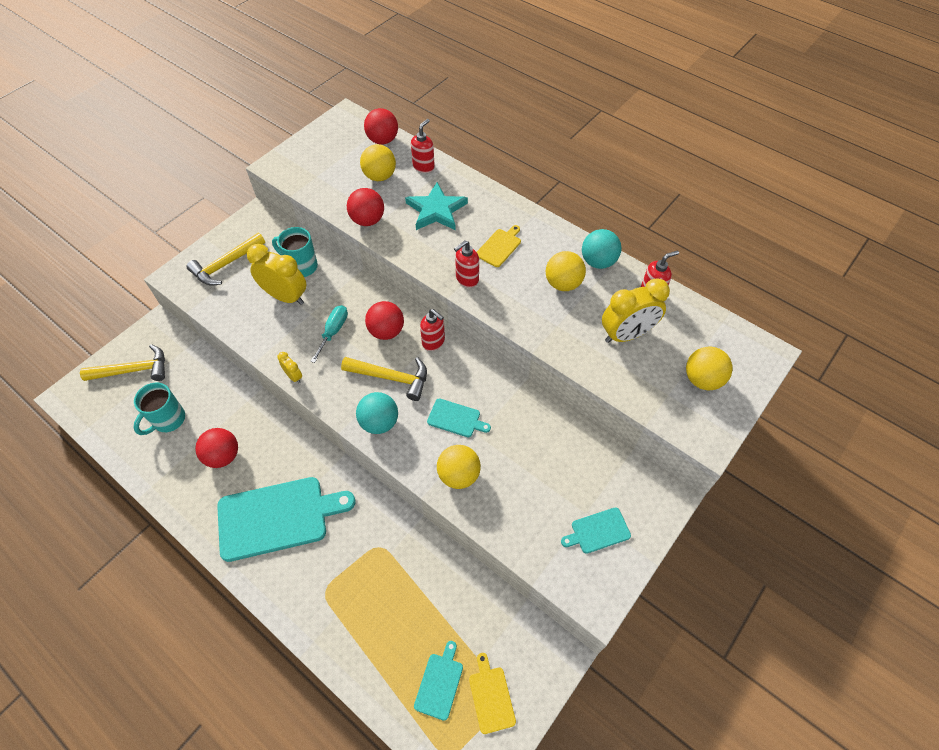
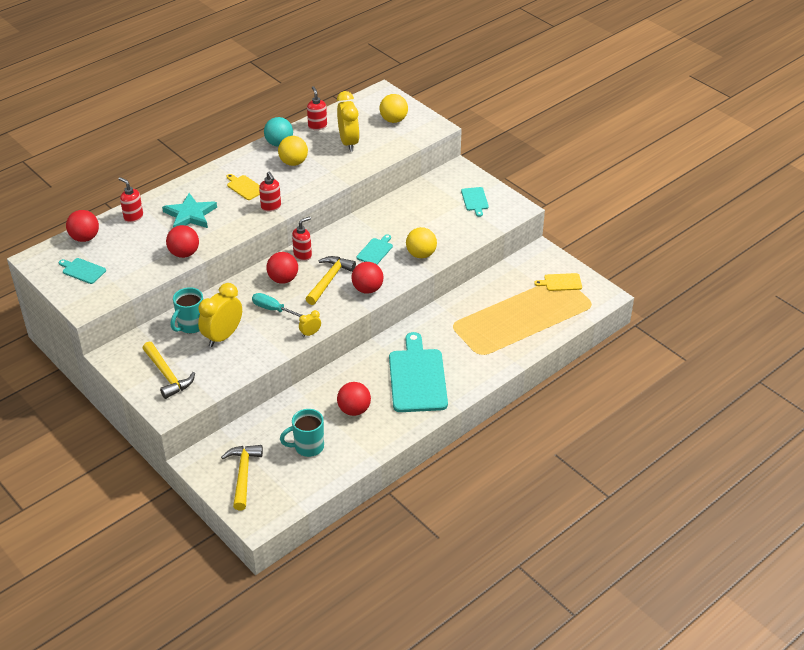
camera: 80 degrees left, 15 degrees down
turquoise mug [134,383,185,435] -> turquoise mug turned 120 degrees clockwise [280,409,324,457]
turquoise ball [356,392,398,434] -> red ball [351,262,383,294]
yellow ball [360,144,396,181] -> none
turquoise cutting board [414,641,463,721] -> turquoise cutting board moved to [59,258,106,284]

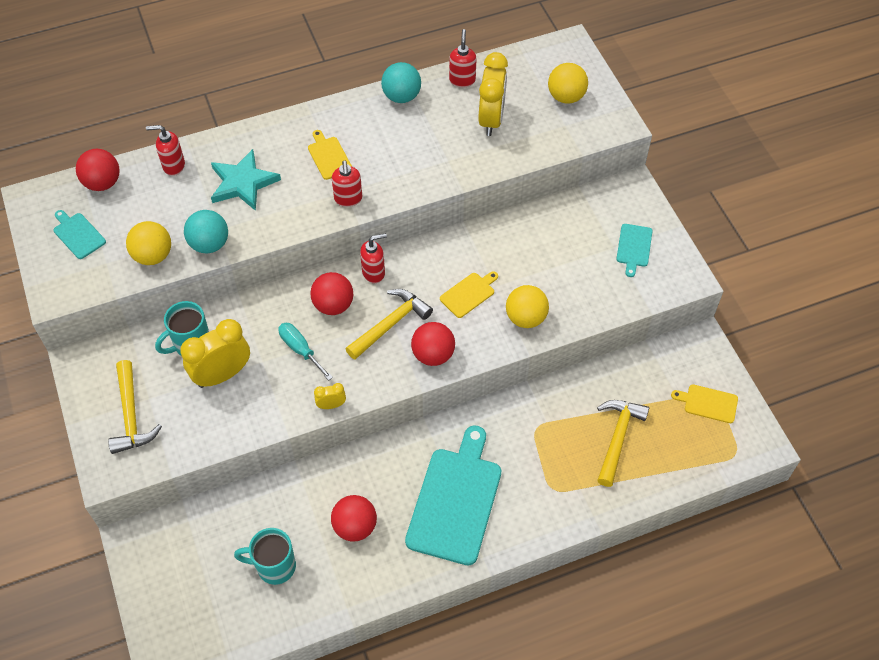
camera: 20 degrees right, 15 degrees up
red soap dispenser [119,177,143,223] -> red soap dispenser turned 60 degrees counterclockwise [146,125,185,176]
red ball [166,225,199,258] -> turquoise ball [184,210,228,254]
yellow hammer [221,445,263,510] -> yellow hammer moved to [597,400,649,487]
yellow ball [278,136,308,166] -> yellow ball moved to [126,221,171,265]
turquoise cutting board [357,234,393,264] -> yellow cutting board [440,271,498,318]

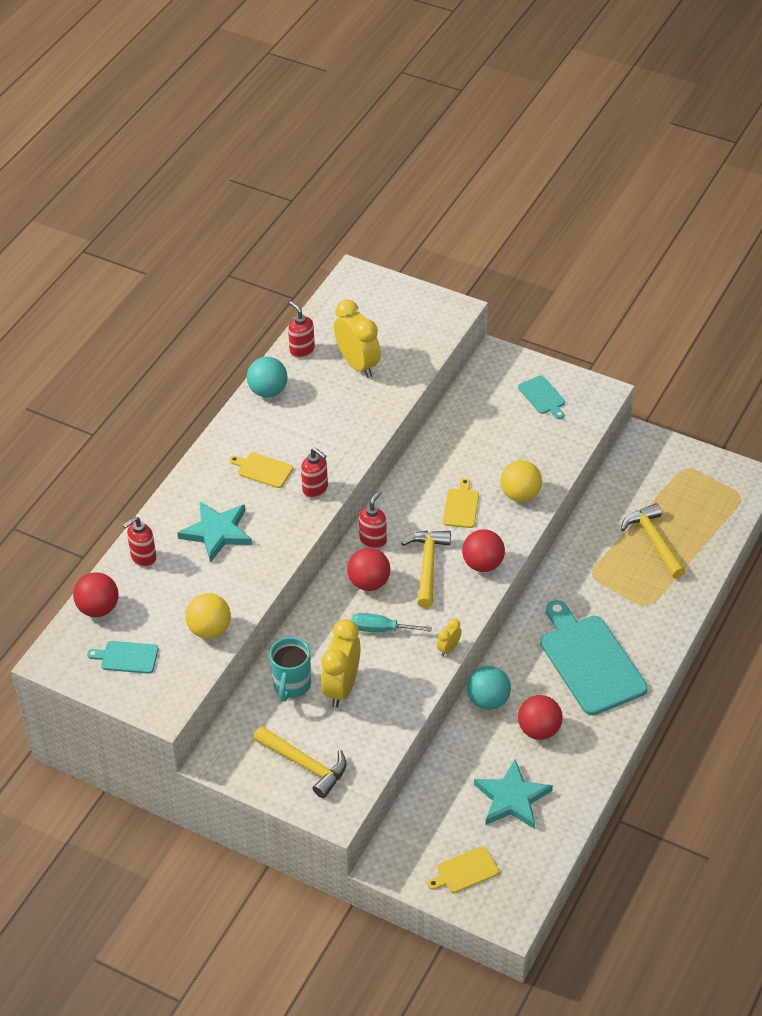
camera: 40 degrees left, 10 degrees down
turquoise ball [184,210,228,254] -> turquoise ball moved to [467,666,511,710]
turquoise mug [234,528,296,585] -> turquoise star [474,759,553,829]
yellow ball [548,63,588,104] -> none
yellow cutting board [671,384,738,423] -> yellow cutting board moved to [428,846,499,893]

